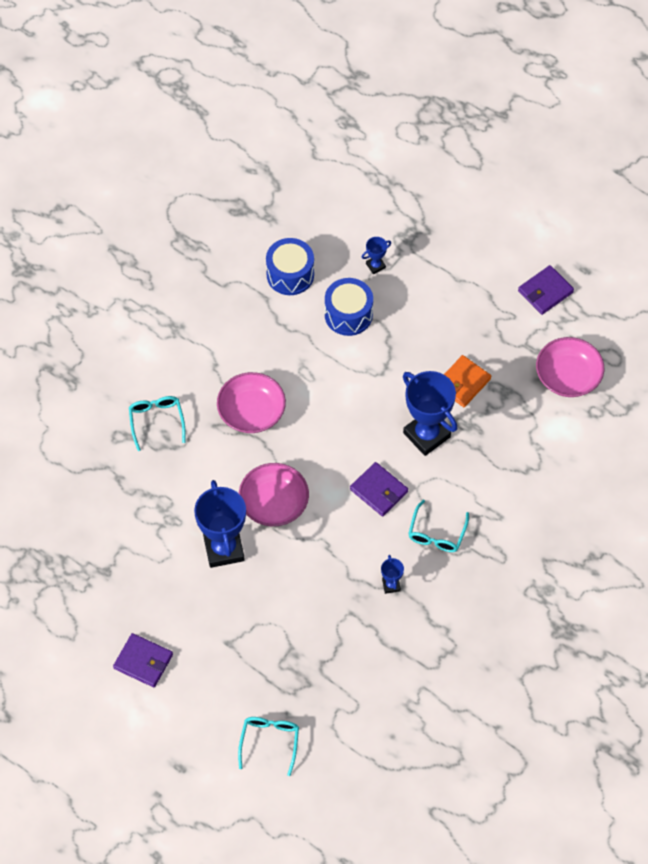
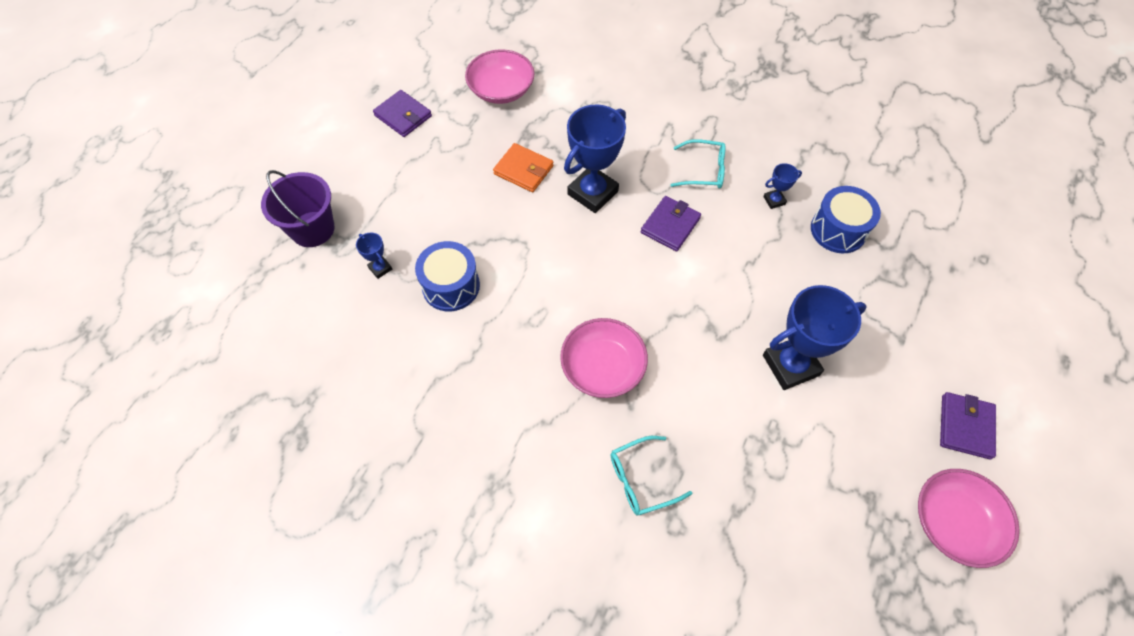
camera: 100 degrees left, 0 degrees up
turquoise glasses [238,717,299,776] -> none
pink bowl [239,463,309,526] -> pink bowl moved to [918,469,1020,568]
blue drum [266,238,314,295] -> blue drum moved to [811,186,881,253]
none -> purple bucket [261,170,335,247]

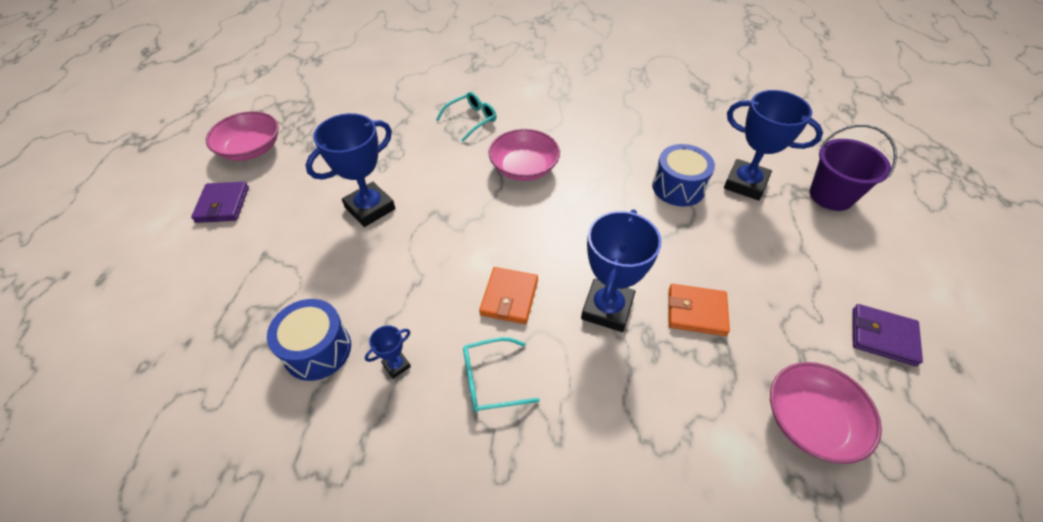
camera: 160 degrees right, 10 degrees down
blue trophy [356,232,392,279] -> blue trophy [724,90,823,201], size x2.22
purple wallet [641,196,701,252] -> orange wallet [479,267,538,324]

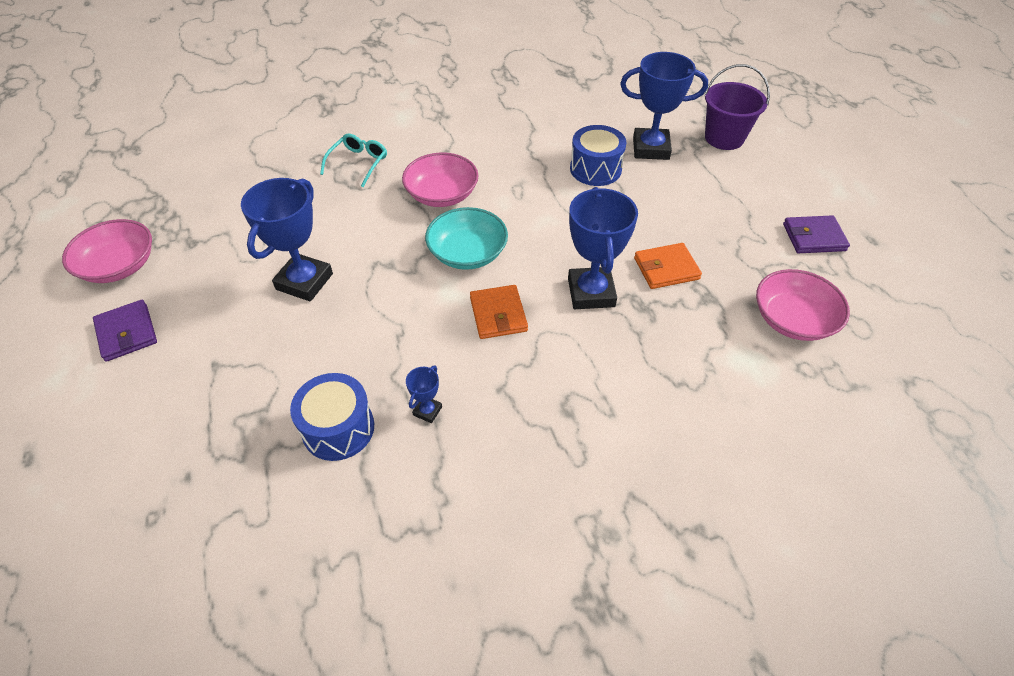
camera: 25 degrees left, 0 degrees up
turquoise glasses [463,337,540,412] -> none
none -> turquoise bowl [425,207,508,270]

